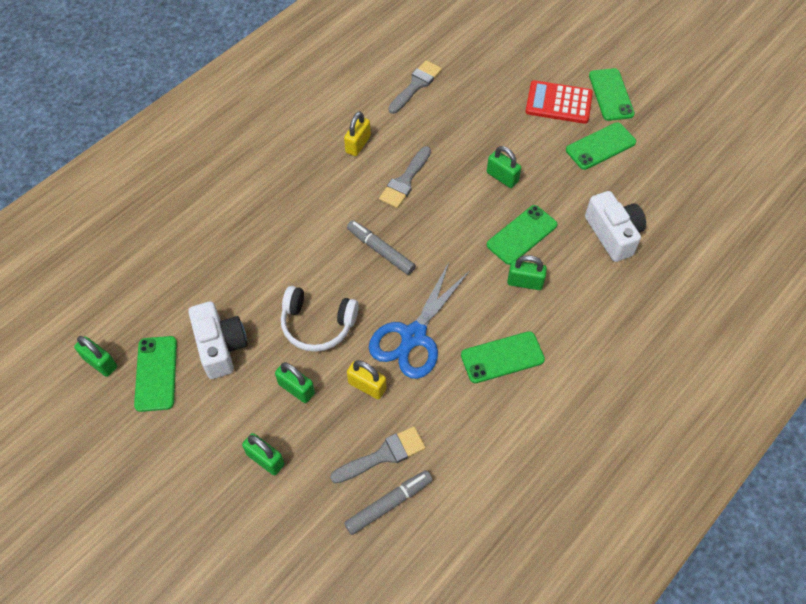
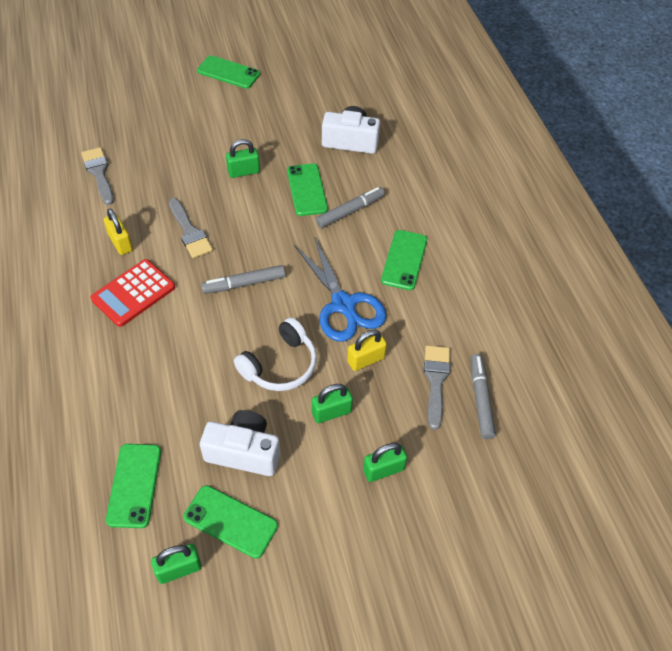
camera: 60 degrees left, 5 degrees down
green padlock [507,255,547,290] -> grey marker [316,187,385,228]
red calculator [525,80,593,124] -> red calculator moved to [91,259,175,327]
green phone [566,122,636,170] -> green phone moved to [106,444,161,528]

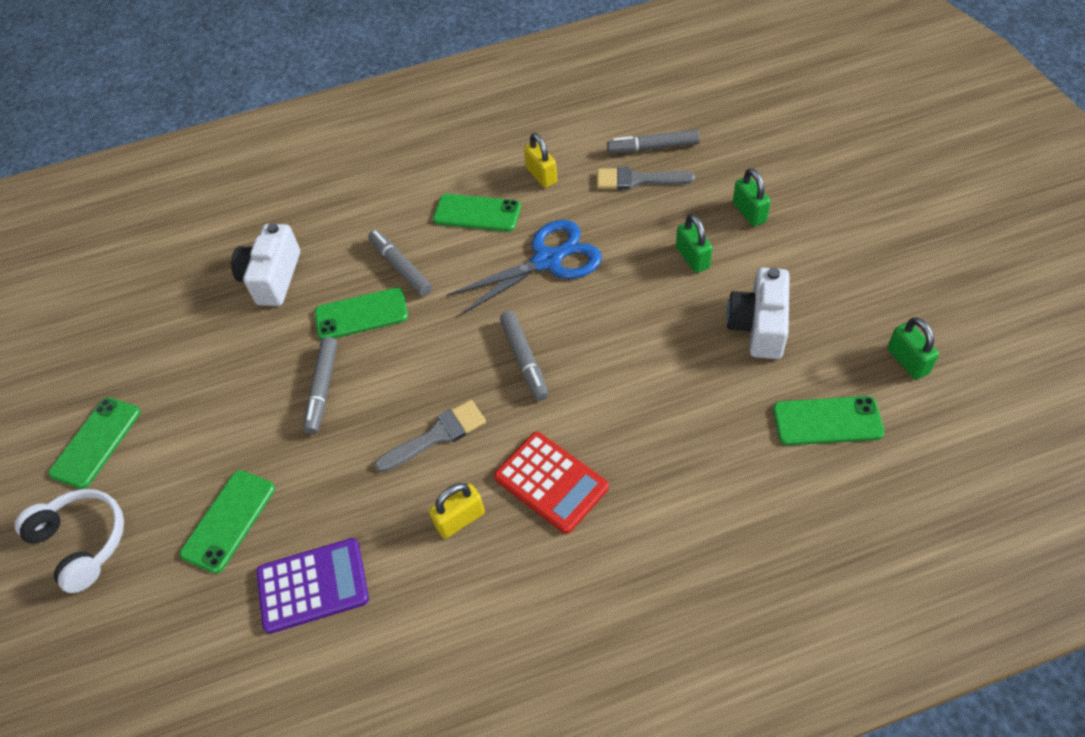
camera: 85 degrees left, 0 degrees up
grey brush [81,147,114,205] -> purple calculator [256,538,369,634]
green phone [183,485,278,559] -> green phone moved to [180,470,275,574]
green padlock [226,139,260,178] -> grey marker [303,337,337,435]
white headphones [234,318,317,391] -> white headphones moved to [15,489,124,593]
yellow padlock [347,330,387,371] -> yellow padlock moved to [524,133,557,188]

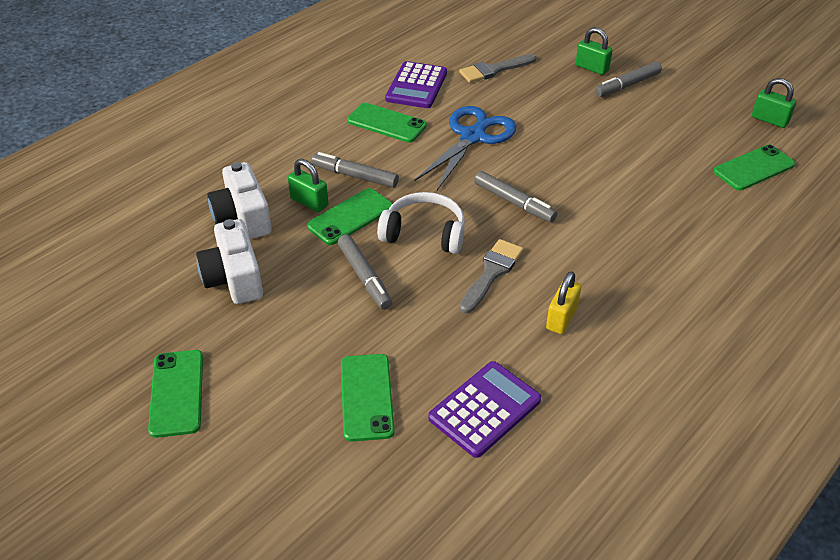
camera: 35 degrees left, 10 degrees down
white headphones [15,489,124,593] -> white headphones moved to [377,192,465,254]
green phone [433,194,521,232] -> green phone turned 45 degrees clockwise [347,103,427,142]
red calculator [494,432,609,534] -> none
yellow padlock [524,133,557,188] -> purple calculator [385,61,447,108]
grey marker [607,130,700,153] -> grey marker moved to [595,62,662,97]
green padlock [676,214,713,273] -> green padlock moved to [288,159,328,212]
white camera [726,268,790,359] -> white camera moved to [196,219,263,304]

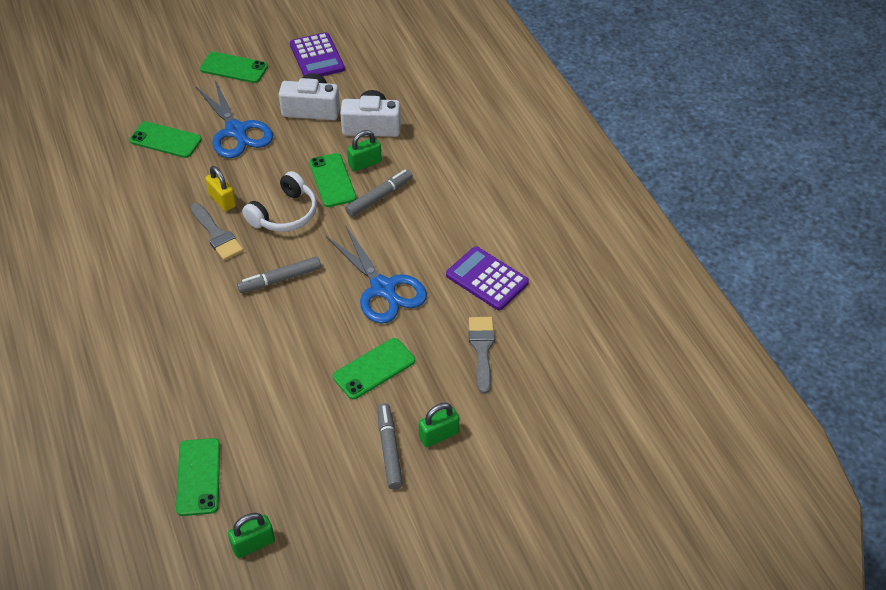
camera: 115 degrees right, 5 degrees up
grey marker [338,234,392,310] -> none
green phone [347,103,427,142] -> green phone moved to [333,338,415,399]
purple calculator [428,361,541,458] -> purple calculator moved to [290,32,345,76]
yellow padlock [546,271,581,334] -> yellow padlock moved to [205,166,236,211]
none -> blue scissors [196,79,273,158]

